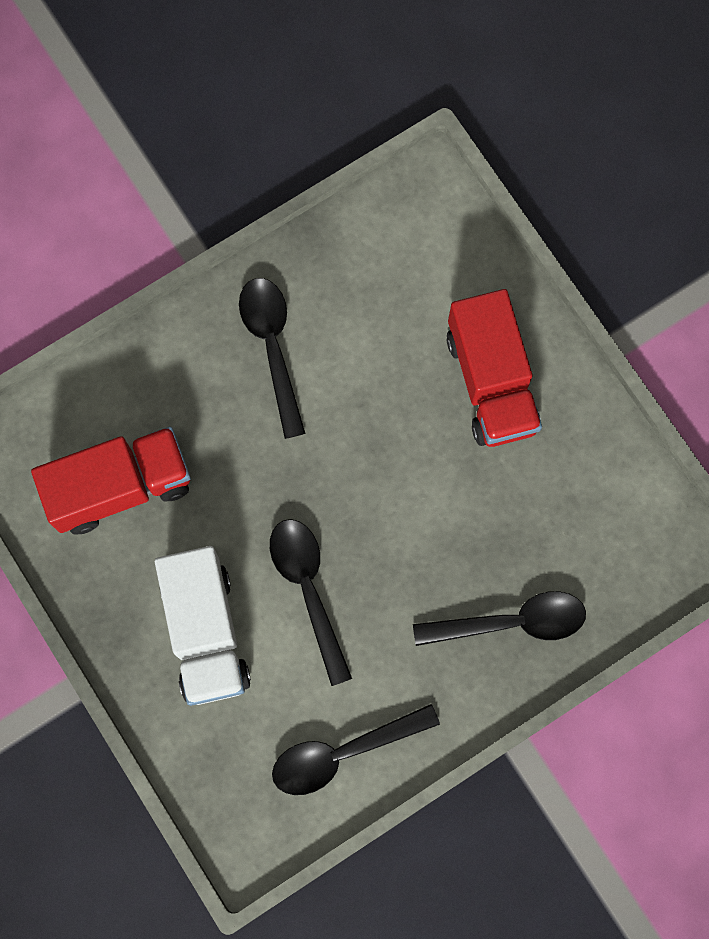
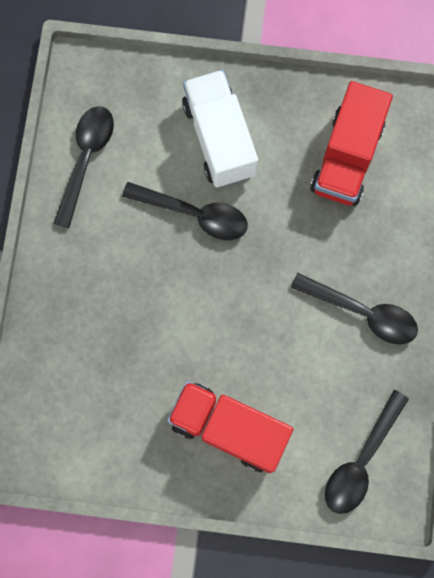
camera: 130 degrees right, 0 degrees up
white truck [155,546,251,706] -> white truck turned 45 degrees clockwise [182,70,258,187]
black spoon [413,591,586,646] -> black spoon moved to [325,390,409,514]

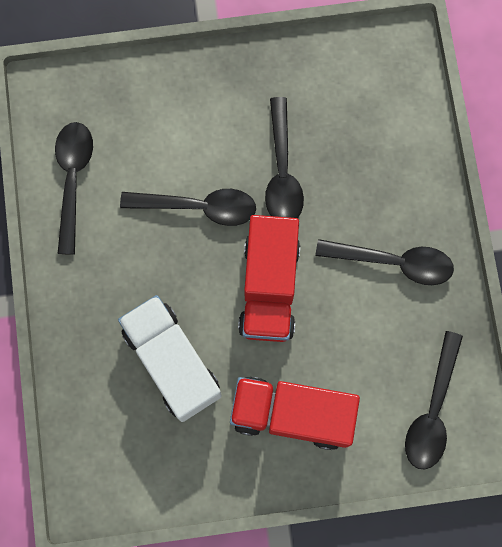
camera: 15 degrees left, 0 degrees up
white truck [182,70,258,187] -> white truck moved to [118,295,222,422]
red truck [310,81,393,206] -> red truck moved to [238,215,300,342]
none -> black spoon [265,97,304,218]

